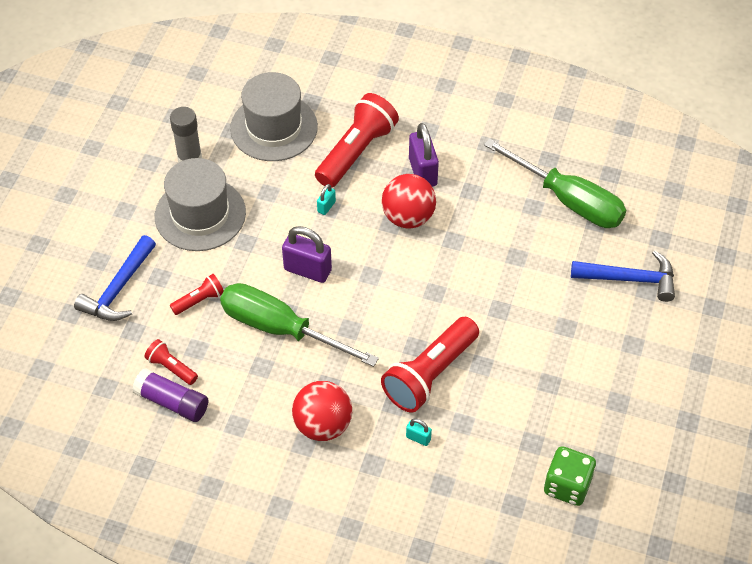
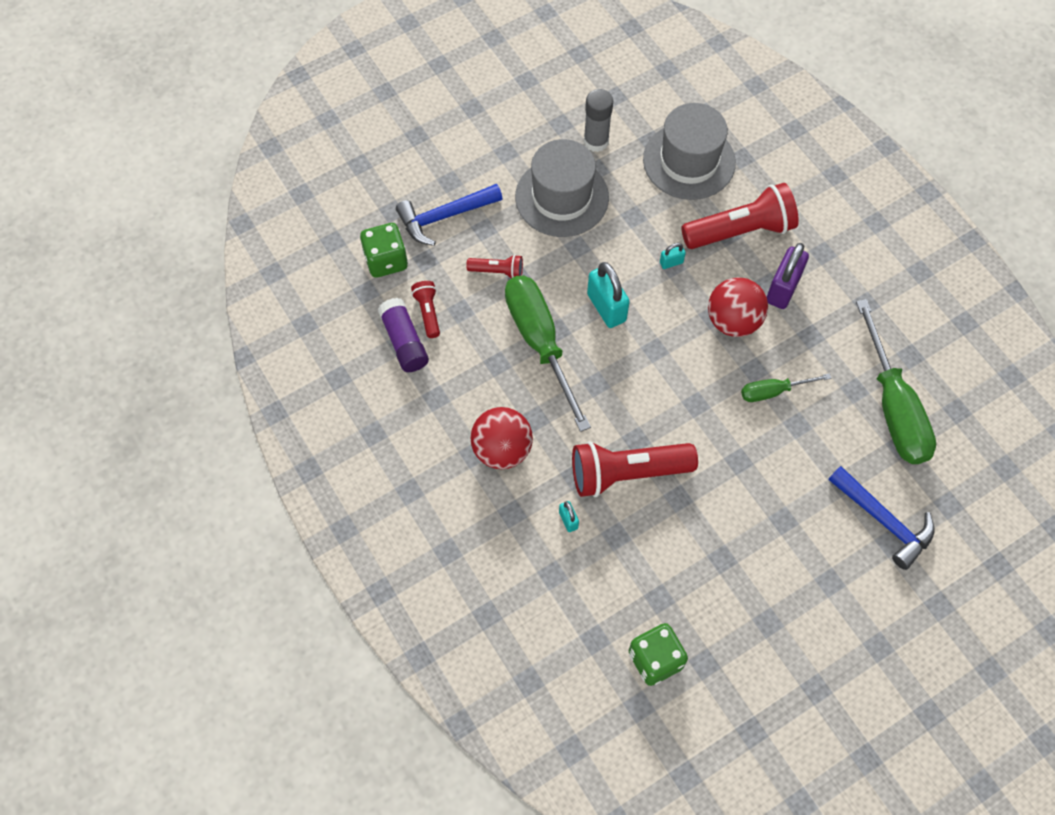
camera: 40 degrees right, 10 degrees up
purple padlock [282,226,332,283] -> turquoise padlock [587,262,630,328]
none -> green dice [360,223,408,278]
none -> green screwdriver [741,373,831,402]

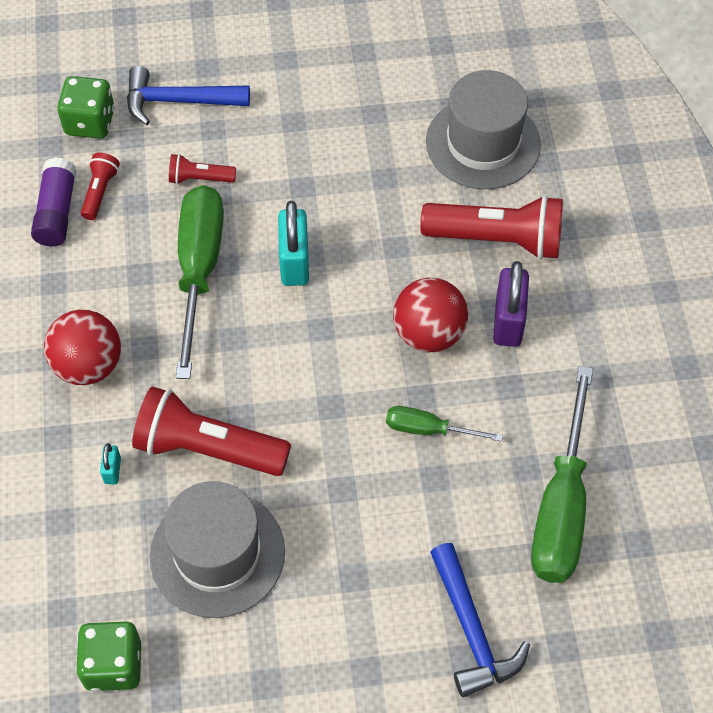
camera: 25 degrees right, 5 degrees down
red flashlight [466,255,523,279] -> red flashlight turned 150 degrees clockwise [169,154,236,184]
grey hat [515,139,609,237] -> grey hat moved to [150,481,285,618]
grey glue stick [584,89,613,152] -> none
turquoise padlock [660,243,686,269] -> none
purple padlock [767,243,809,309] -> purple padlock turned 45 degrees counterclockwise [493,261,529,347]

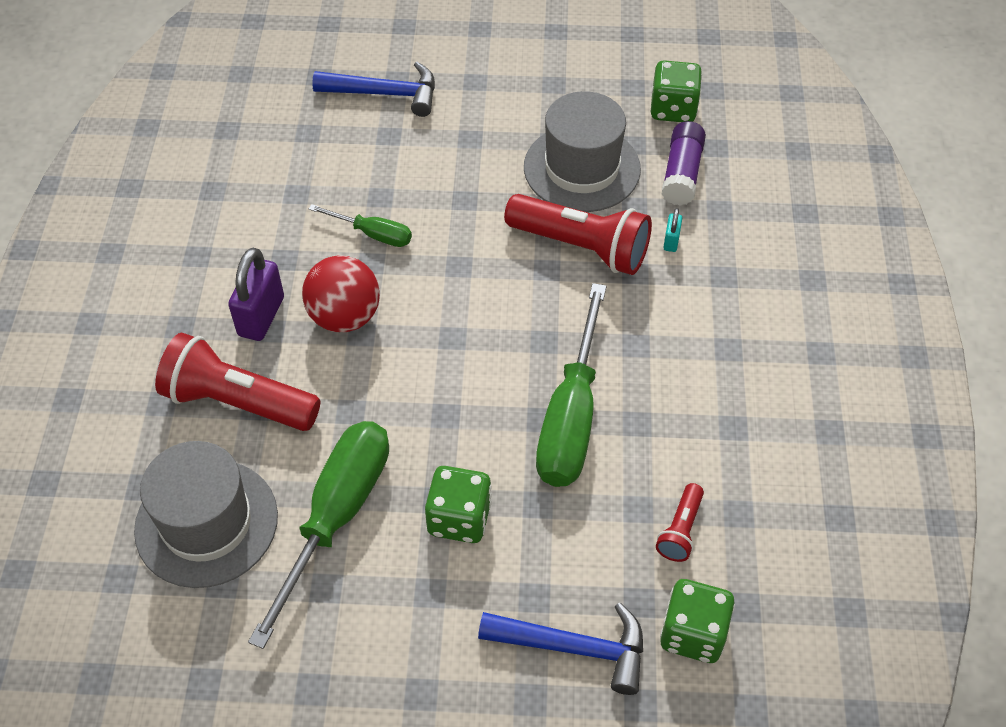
camera: 170 degrees left, 5 degrees down
purple glue stick [31,157,77,246] -> purple glue stick moved to [662,121,706,206]
red ball [44,310,121,385] -> none
red flashlight [169,154,236,184] -> none
turquoise padlock [278,201,309,286] -> none
blue hammer [430,543,530,697] -> blue hammer turned 105 degrees clockwise [312,62,435,117]
green screwdriver [531,366,593,583] -> green screwdriver moved to [248,421,389,649]
none -> green dice [425,466,492,543]

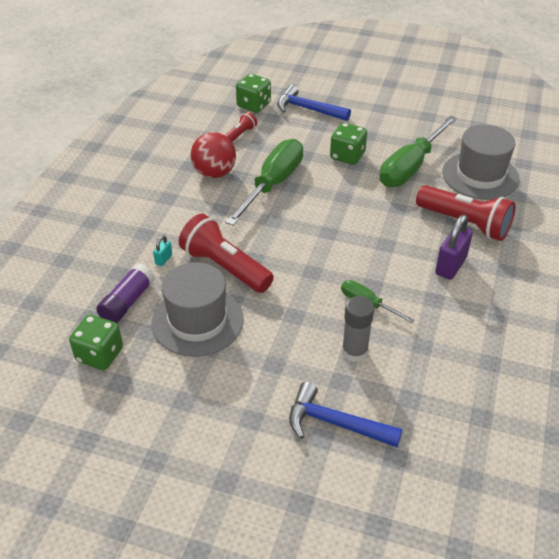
camera: 165 degrees left, 10 degrees down
red ball [302,255,380,332] -> red ball moved to [191,132,236,178]
none -> grey glue stick [342,296,374,362]

